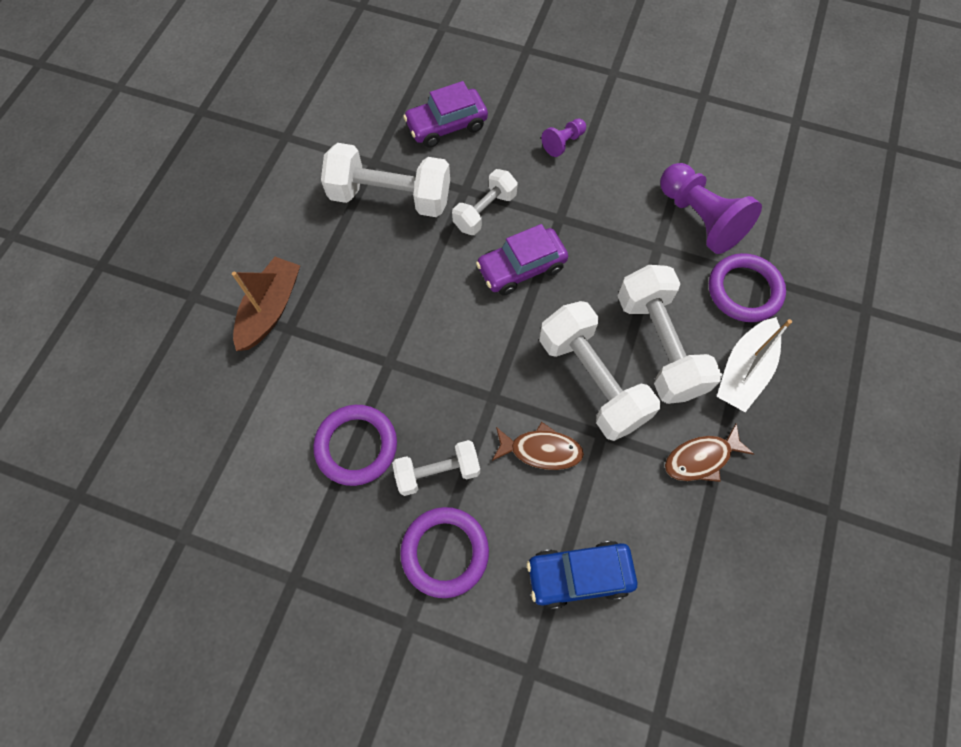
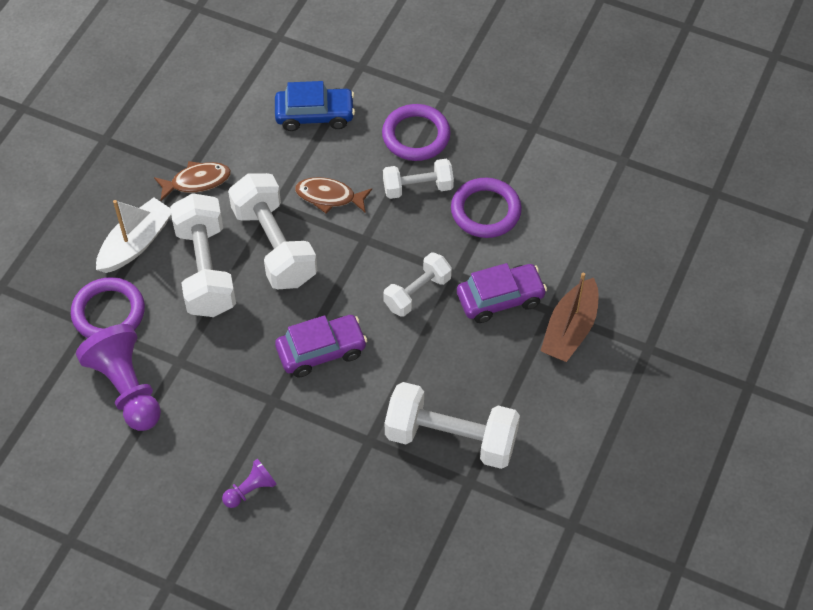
camera: 175 degrees left, 10 degrees down
purple car [403,81,488,148] -> purple car moved to [457,263,547,323]
white dumbbell [452,169,518,235] -> white dumbbell moved to [383,252,452,317]

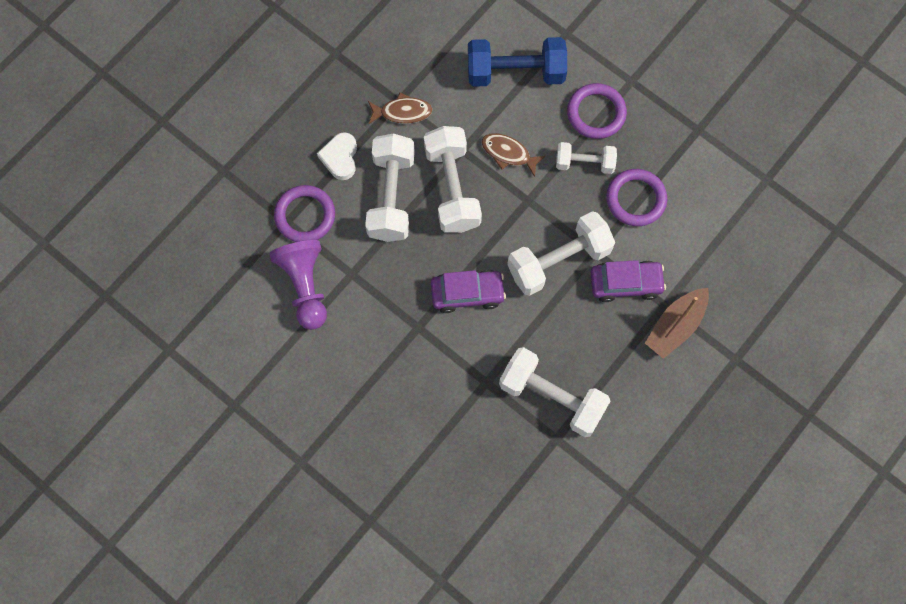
camera: 15 degrees right, 15 degrees up
white boat [96,198,171,273] -> white heart [317,132,357,180]
purple pawn [222,459,277,508] -> none
blue car [275,81,355,131] -> blue dumbbell [468,37,567,87]
white dumbbell [383,252,452,317] -> white dumbbell [507,211,615,296], size x1.69

